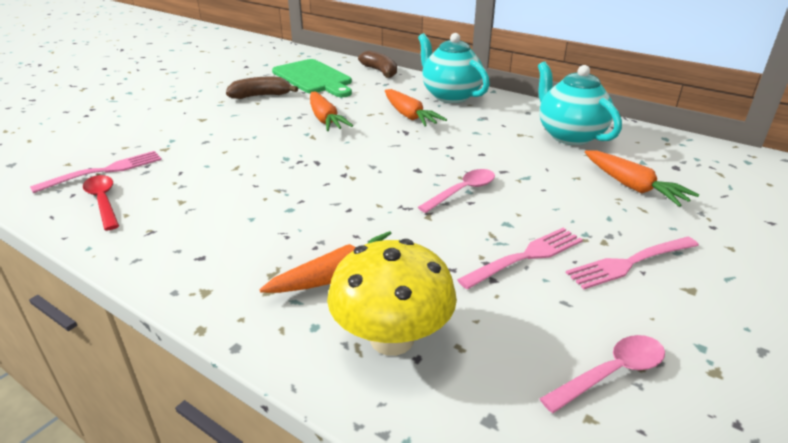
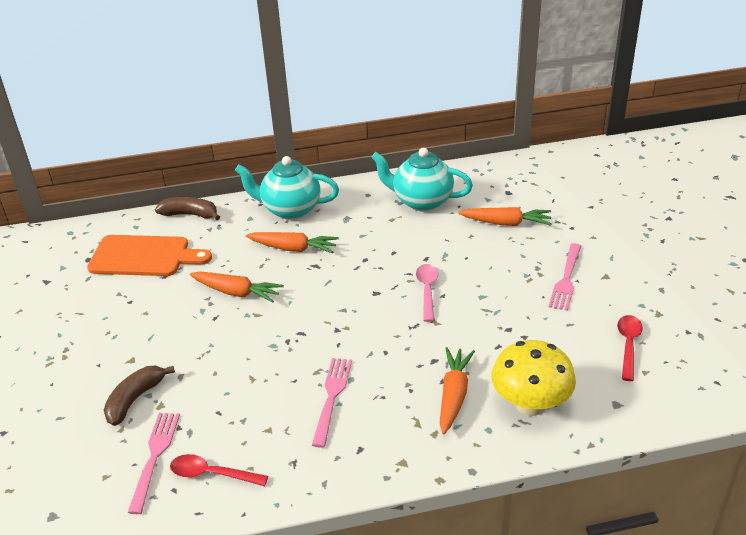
camera: 45 degrees left, 5 degrees up
brown banana [226,77,298,99] -> brown banana moved to [104,366,175,426]
green cutting board [272,59,352,97] -> orange cutting board [87,235,212,276]
pink fork [457,228,583,289] -> pink fork moved to [312,358,352,448]
pink spoon [539,335,665,413] -> red spoon [617,315,643,381]

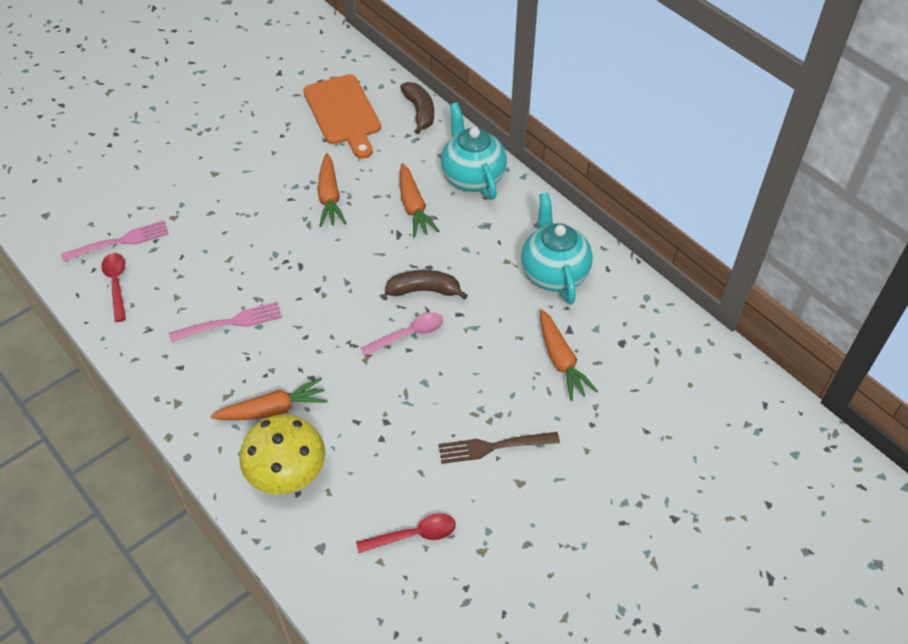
camera: 60 degrees right, 15 degrees up
brown banana [104,366,175,426] -> brown banana moved to [385,270,468,300]
pink fork [549,243,581,311] -> brown fork [438,432,560,464]

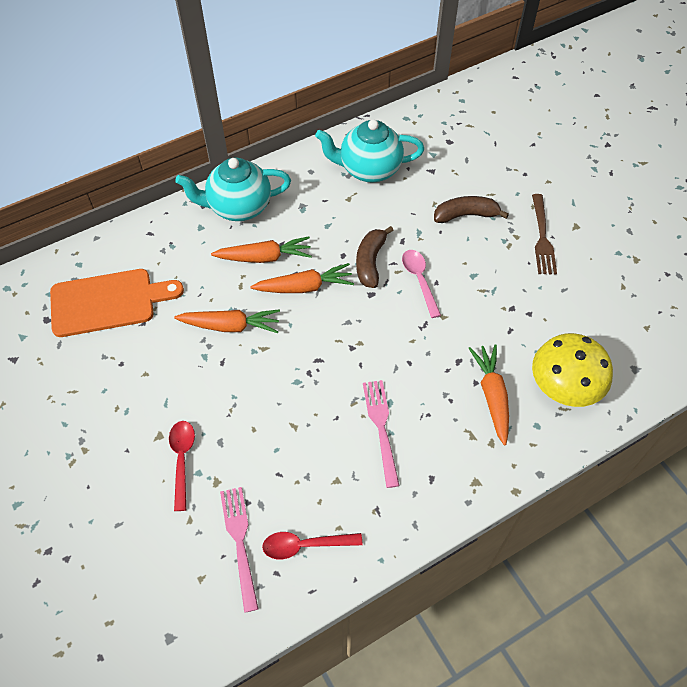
camera: 80 degrees left, 5 degrees up
red spoon [356,513,456,553] -> red spoon moved to [169,421,195,511]
brown banana [400,82,434,134] -> brown banana moved to [434,196,509,223]
orange carrot [540,309,598,401] -> orange carrot moved to [250,263,354,293]

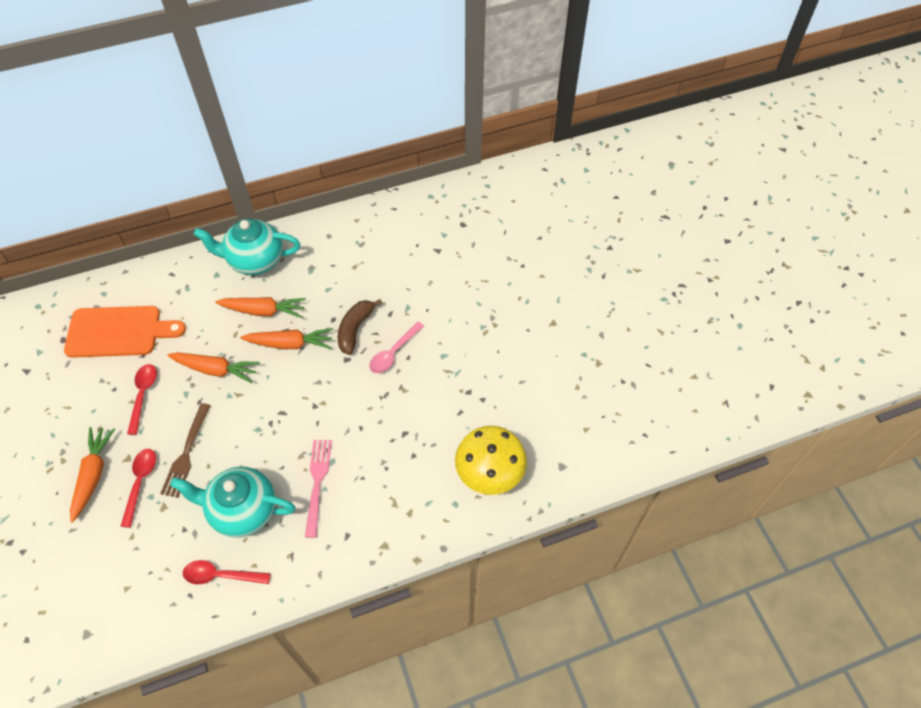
camera: 10 degrees right, 0 degrees up
pink fork [220,487,259,613] -> none
turquoise teapot [315,119,424,183] -> turquoise teapot moved to [170,467,295,537]
pink spoon [402,250,441,318] -> pink spoon turned 135 degrees counterclockwise [369,322,424,373]
brown banana [434,196,509,223] -> none
orange carrot [468,344,509,445] -> orange carrot moved to [70,427,115,522]
brown fork [532,194,557,275] -> brown fork moved to [160,403,211,498]
none -> red spoon [127,364,157,435]

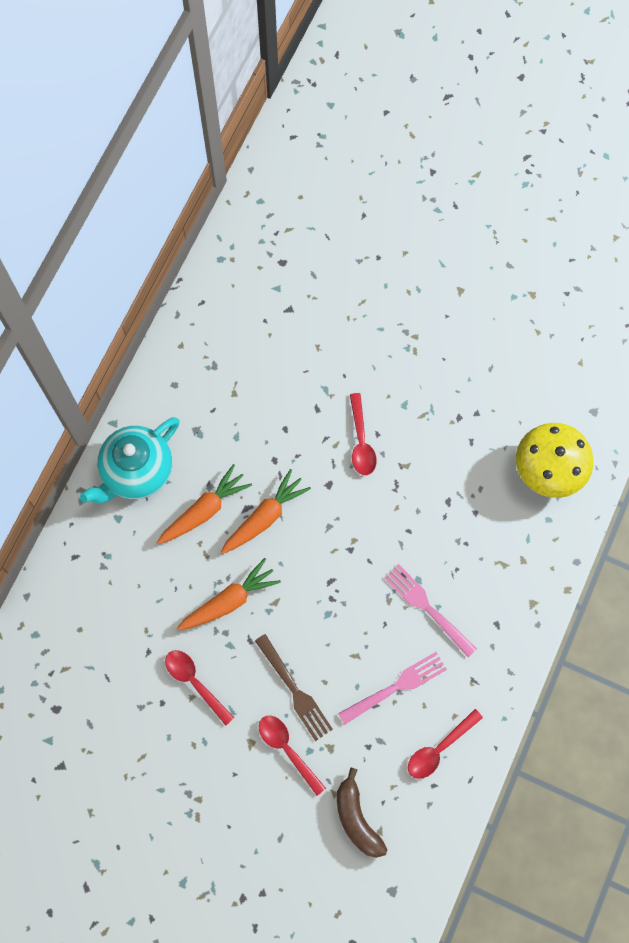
camera: 45 degrees left, 15 degrees up
orange cutting board [64,306,186,358] -> none
orange carrot [70,427,115,522] -> none
turquoise teapot [170,467,295,537] -> pink fork [338,652,447,725]
brown banana [338,299,382,355] -> brown banana moved to [337,767,387,858]
pink spoon [369,322,424,373] -> red spoon [350,393,377,475]

